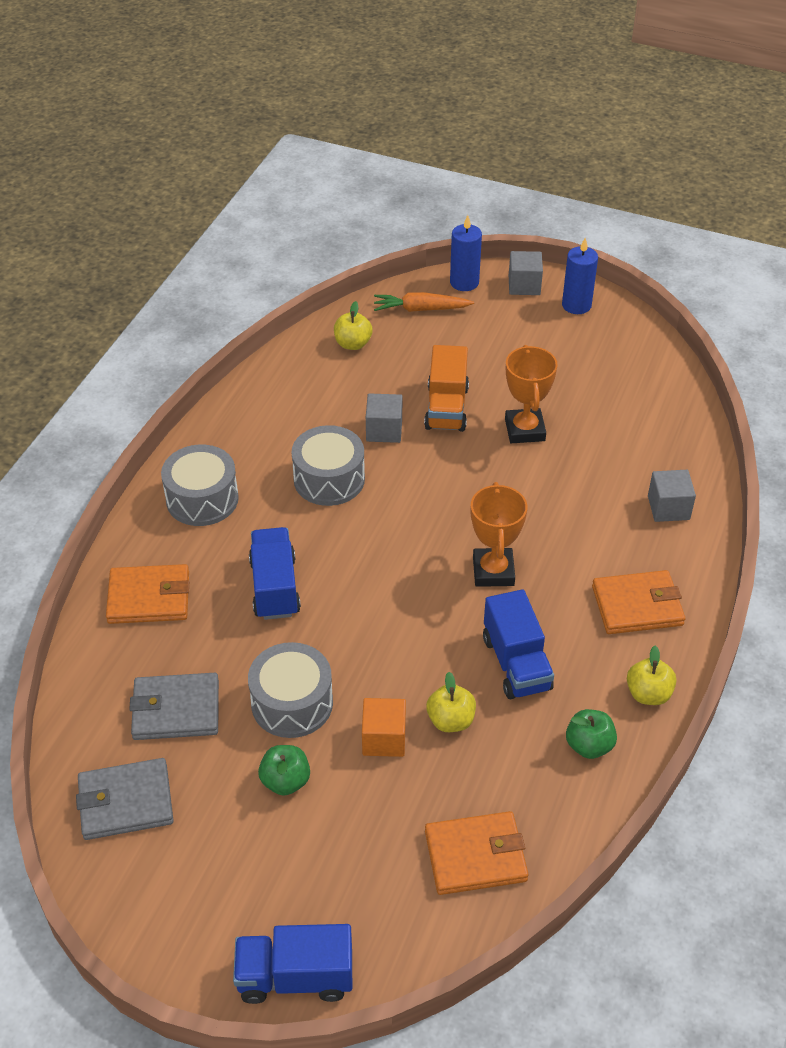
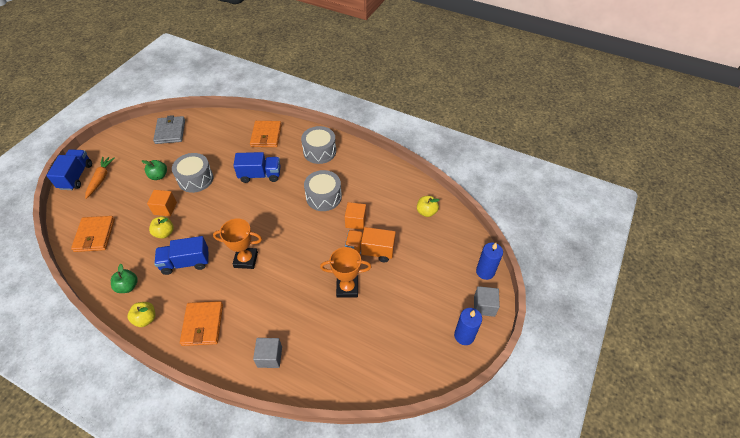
camera: 95 degrees right, 5 degrees up
grey wallet [129,673,219,740] -> none
grey cube [366,393,402,443] -> orange cube [345,202,366,230]
orange carrot [374,292,474,312] -> orange carrot moved to [85,157,115,199]

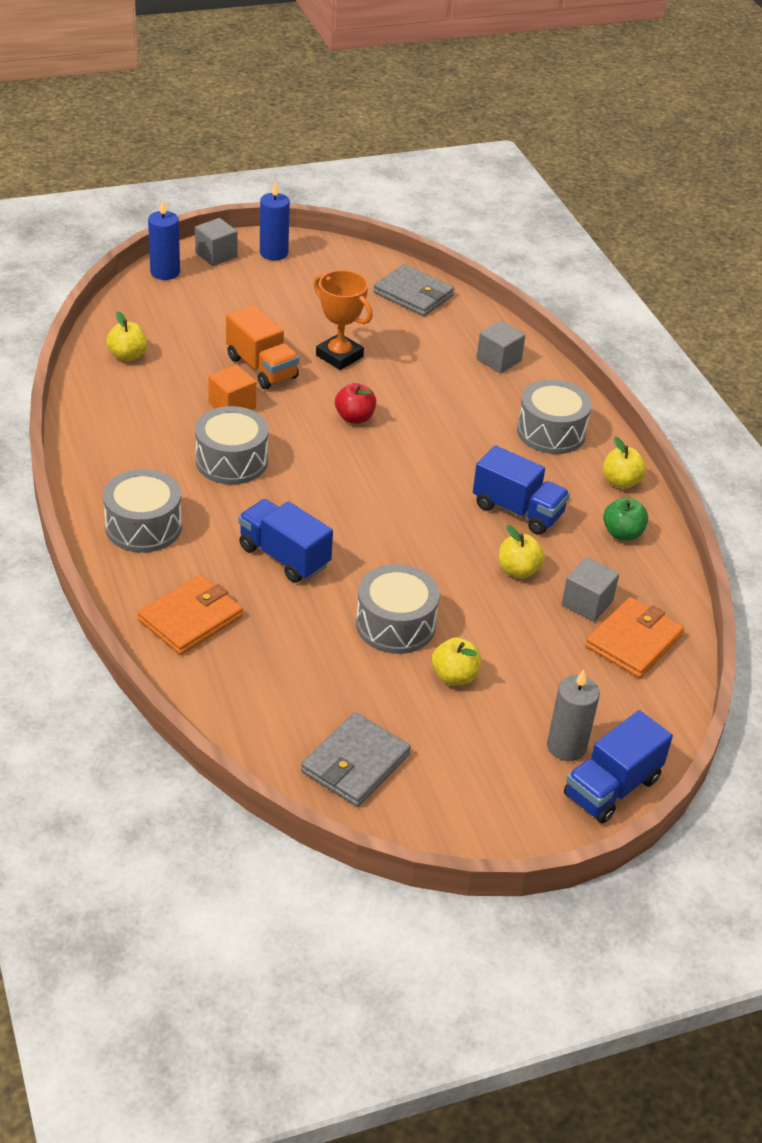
camera: 140 degrees left, 10 degrees down
orange carrot [85,157,115,199] -> grey candle [547,670,600,761]
green apple [142,160,167,180] -> yellow apple [432,637,481,685]
orange cube [147,190,177,216] -> none
orange wallet [180,301,223,346] -> grey drum [517,379,592,454]
orange trophy [213,218,262,269] -> none
none -> red apple [335,383,376,424]
none -> grey wallet [373,264,454,316]
none -> grey cube [562,557,619,622]

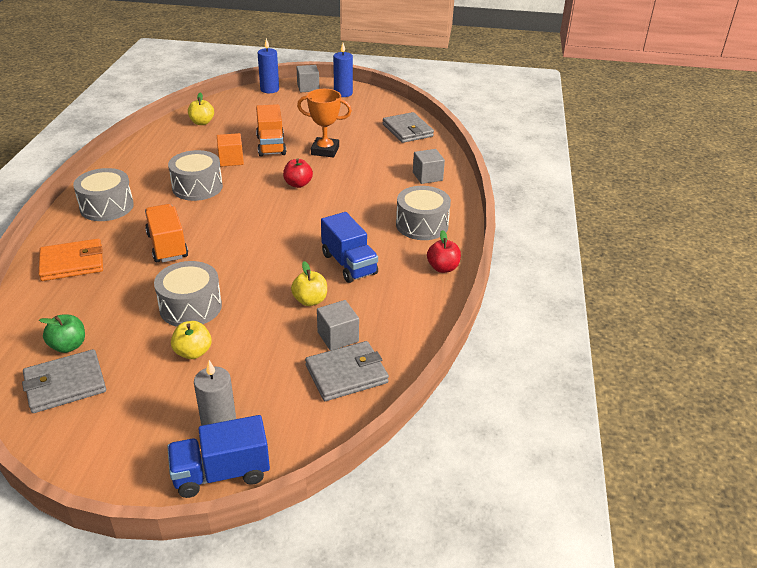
camera: 30 degrees right, 5 degrees down
blue truck [238,499,333,583] -> orange truck [145,204,188,262]
orange trophy [313,270,373,370] -> orange trophy turned 60 degrees counterclockwise [297,89,352,157]
orange wallet [585,597,684,678] -> grey wallet [305,341,389,401]
yellow apple [603,437,646,489] -> red apple [427,230,461,273]
green apple [603,497,648,541] -> green apple moved to [39,315,85,353]

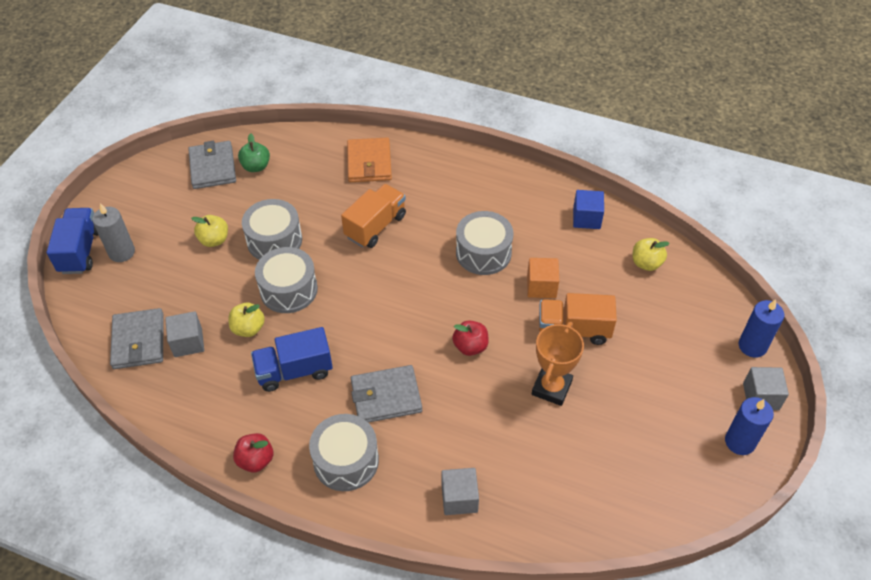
camera: 105 degrees right, 15 degrees up
grey drum [73,168,134,221] -> grey drum moved to [255,247,318,313]
orange truck [145,204,188,262] -> orange truck turned 45 degrees counterclockwise [341,184,406,248]
grey wallet [383,112,434,143] -> grey wallet moved to [351,365,422,423]
none -> blue cube [573,190,604,229]

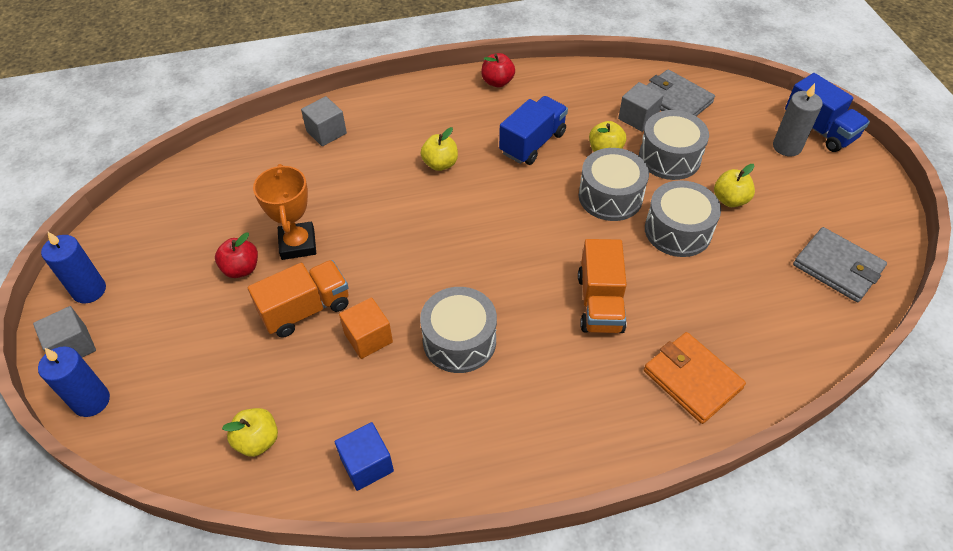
camera: 145 degrees right, 0 degrees up
green apple [238,133,270,172] -> none
grey drum [309,414,379,491] -> grey drum moved to [639,110,709,180]
grey wallet [351,365,422,423] -> yellow apple [421,127,458,171]
red apple [452,320,489,356] -> red apple moved to [215,232,258,278]

